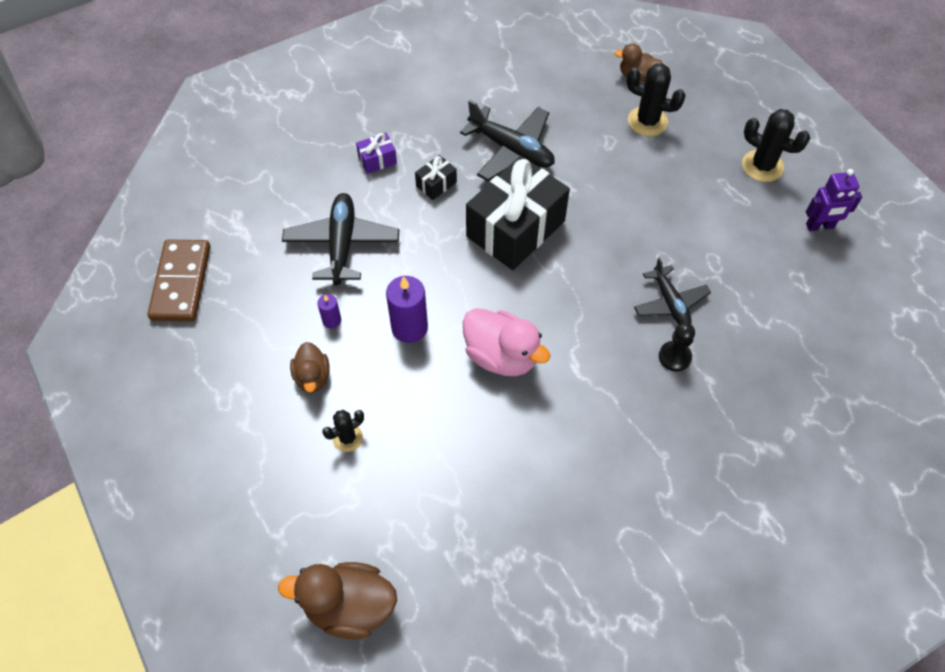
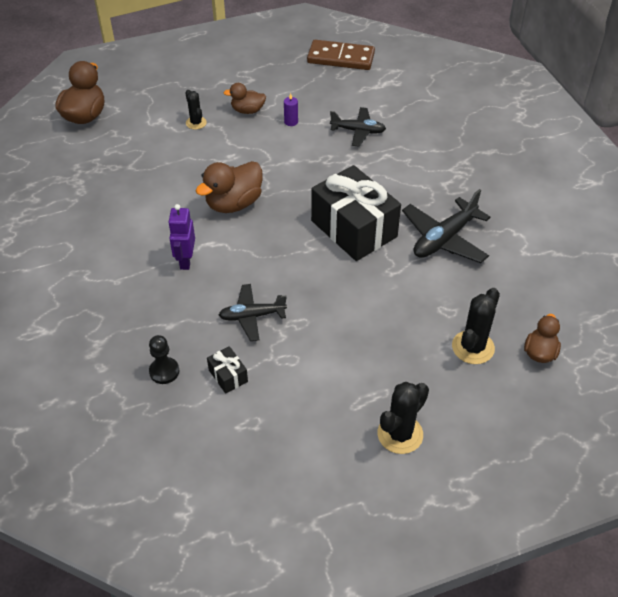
camera: 100 degrees right, 10 degrees down
black plane [282,193,399,285] -> black plane [330,107,386,147], size x0.66
purple gift [356,133,397,174] -> none
purple candle [386,276,428,343] -> none
black gift [415,155,457,200] -> black gift moved to [207,346,248,394]
pink duck [463,308,550,376] -> brown duck [196,161,263,213]
black pawn [659,323,695,372] -> black pawn moved to [149,335,179,384]
purple robot [806,169,862,231] -> purple robot moved to [168,204,195,270]

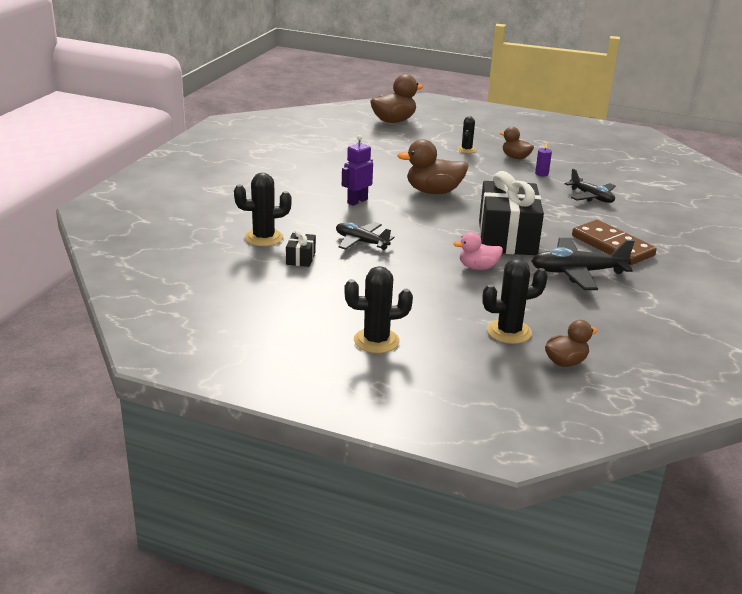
camera: 40 degrees right, 20 degrees down
black pawn [149,335,179,384] -> black cactus [234,173,292,246]
brown domino [307,40,375,70] -> brown domino moved to [572,220,657,265]
none -> pink duck [453,232,503,270]

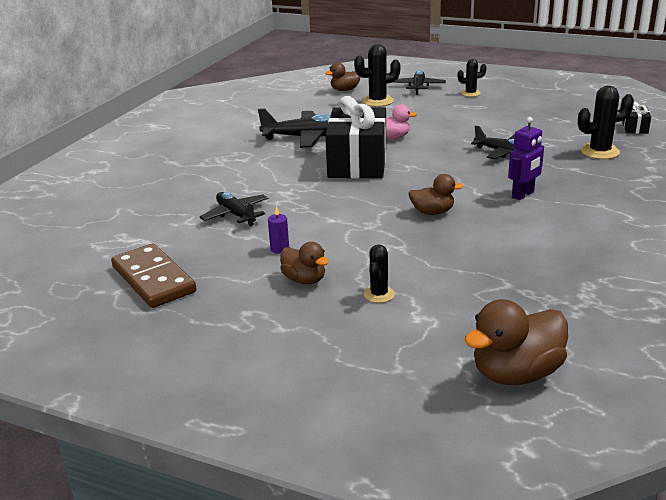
camera: 175 degrees left, 0 degrees up
black gift [286,229,316,267] -> black gift moved to [623,102,651,134]
black cactus [344,266,413,353] -> black cactus [458,59,487,97], size x0.62
brown duck [397,139,469,194] -> brown duck [408,174,463,215], size x0.61
brown domino [572,220,657,265] -> brown domino moved to [111,244,196,308]
none -> black plane [392,70,446,94]

